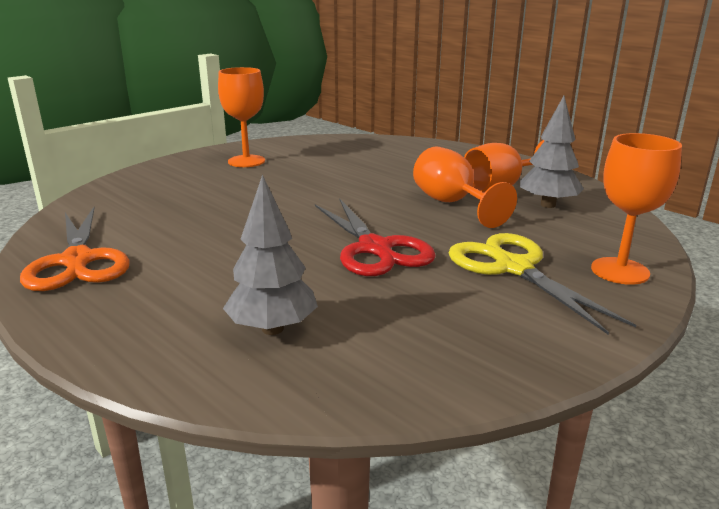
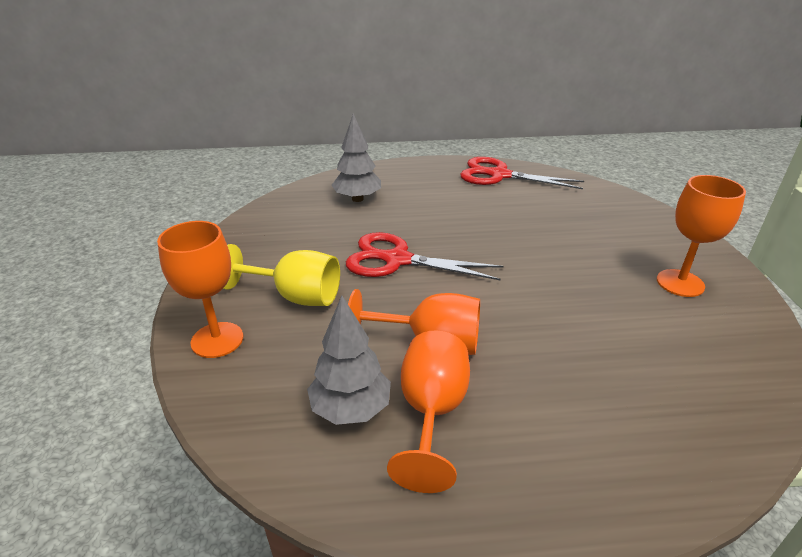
camera: 130 degrees right, 10 degrees up
orange scissors [20,207,130,291] -> red scissors [460,157,584,189]
yellow scissors [449,233,636,335] -> yellow goblet [223,244,340,306]

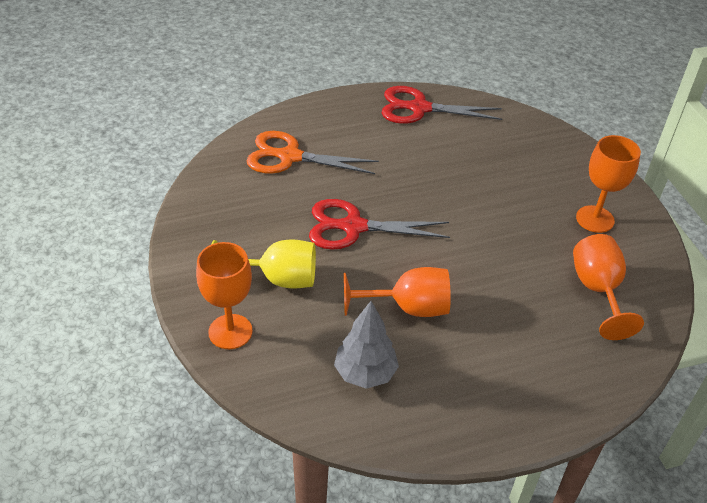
camera: 15 degrees left, 10 degrees up
grey tree [332,113,381,202] -> orange scissors [246,131,379,174]
orange goblet [387,330,470,493] -> orange goblet moved to [573,234,644,340]

